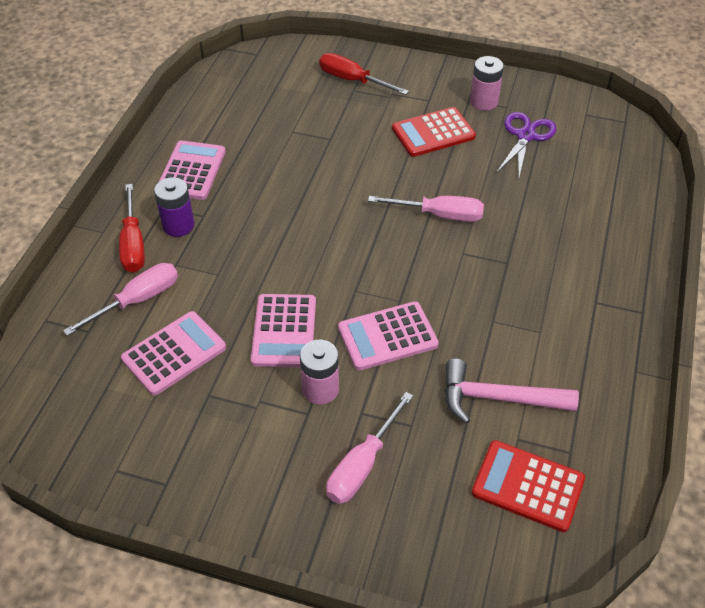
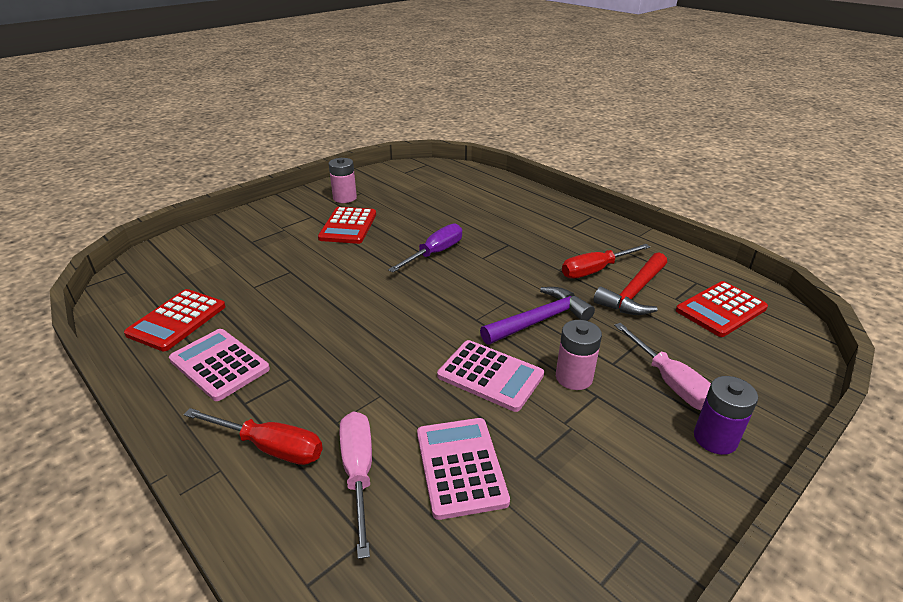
camera: 60 degrees left, 15 degrees down
purple battery [154,177,195,237] -> purple battery moved to [694,376,758,455]
red screwdriver [319,53,409,95] -> red screwdriver moved to [562,244,650,278]
pink calculator [338,301,439,370] -> purple hammer [480,287,595,344]
pink screwdriver [368,196,484,222] -> purple screwdriver [388,224,462,272]
pink hammer [445,359,579,424] -> red hammer [593,252,667,315]
purple scissors [496,112,557,177] -> none
none -> red calculator [124,289,226,351]

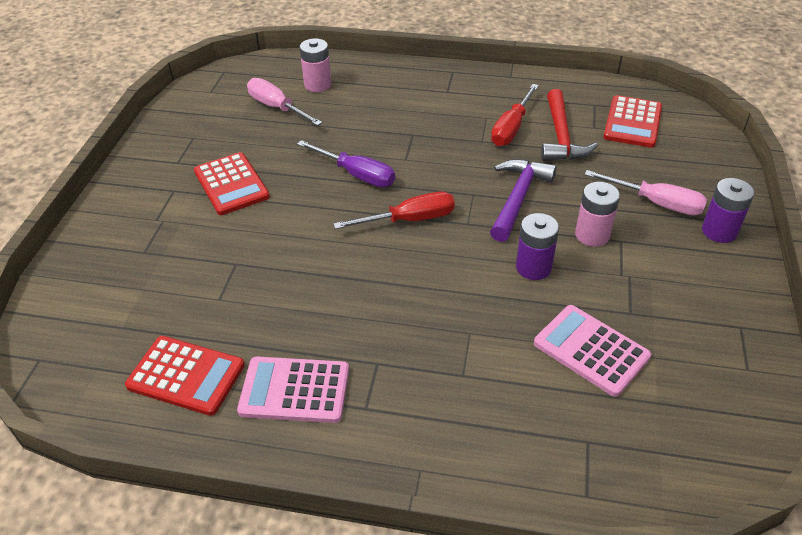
camera: 35 degrees left, 10 degrees up
red calculator [124,289,226,351] -> red calculator turned 60 degrees counterclockwise [125,336,245,416]
red screwdriver [184,408,323,465] -> red screwdriver moved to [333,192,455,229]
pink battery [329,158,357,203] -> pink battery moved to [300,38,331,92]
pink screwdriver [340,411,372,559] -> pink screwdriver moved to [247,78,322,126]
purple screwdriver [388,224,462,272] -> purple screwdriver turned 120 degrees clockwise [297,140,395,187]
pink calculator [437,340,544,412] -> purple battery [516,213,559,280]

